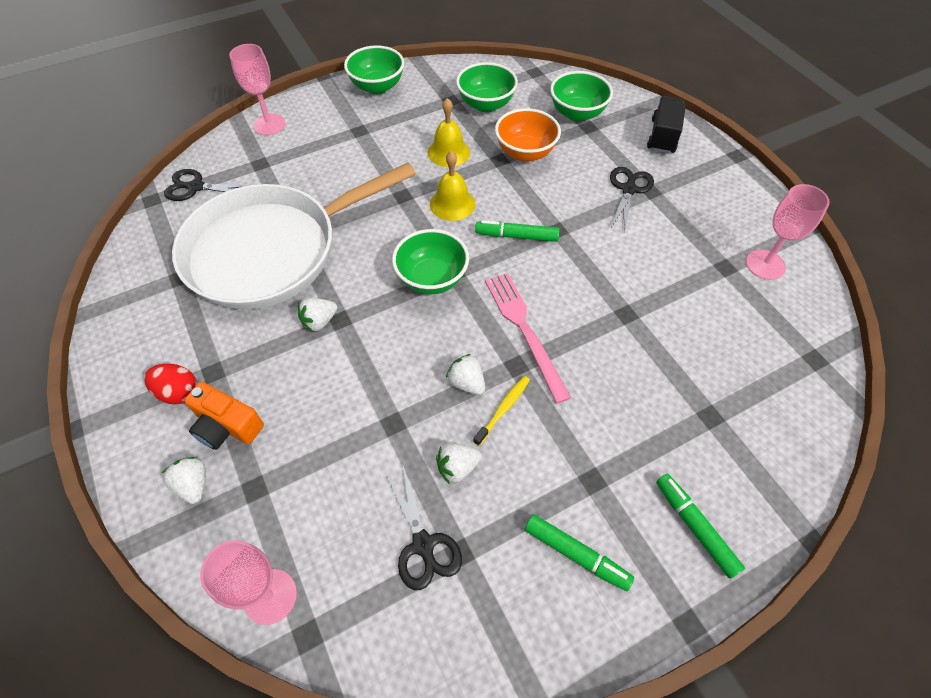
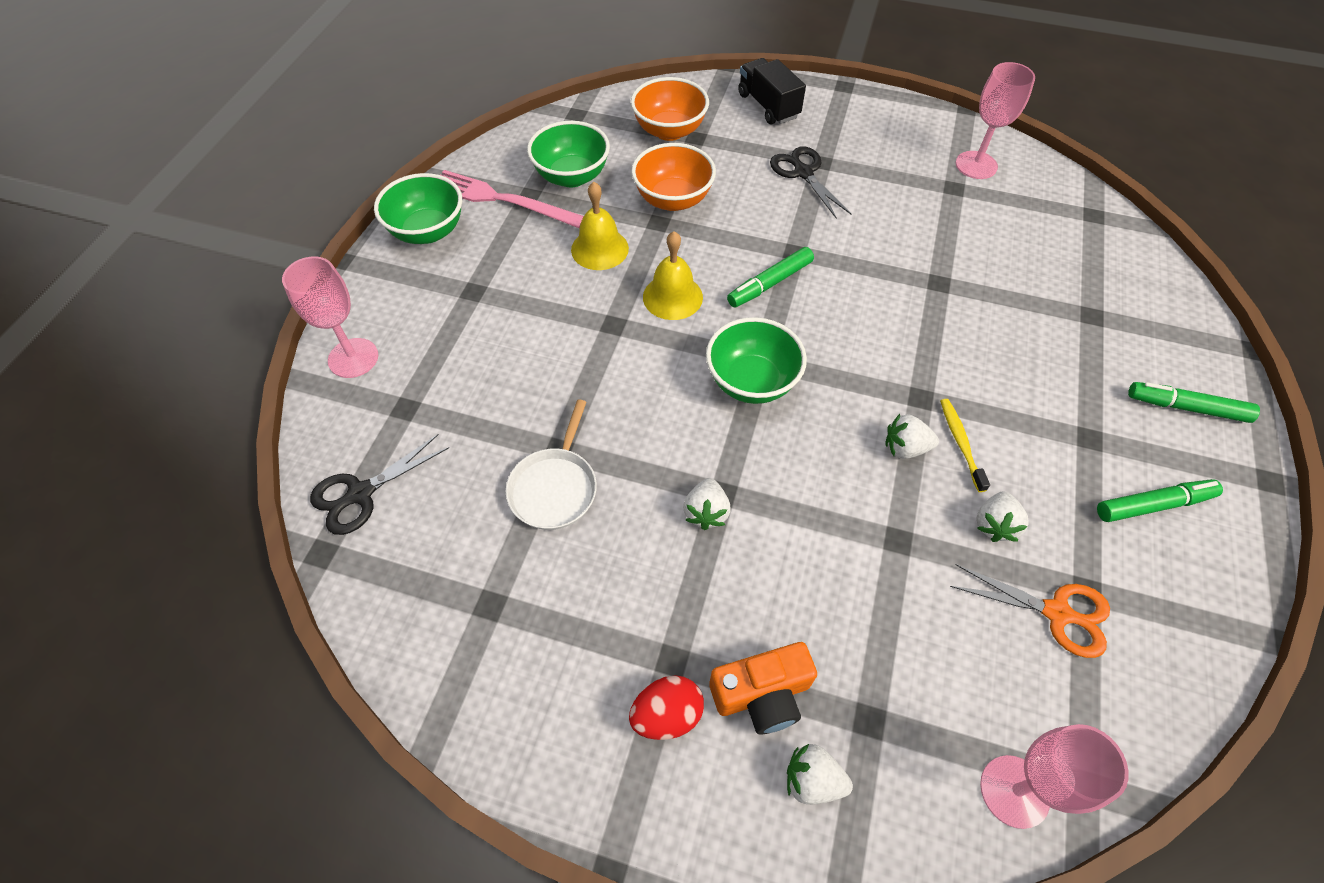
camera: 45 degrees left, 0 degrees up
white pan [172,163,416,309] -> white pan [505,399,597,530], size x0.40
black scissors [385,466,462,590] -> orange scissors [950,564,1110,658]
pink fork [485,273,571,404] -> pink fork moved to [440,170,584,228]
green bowl [550,71,613,122] -> orange bowl [631,77,709,141]

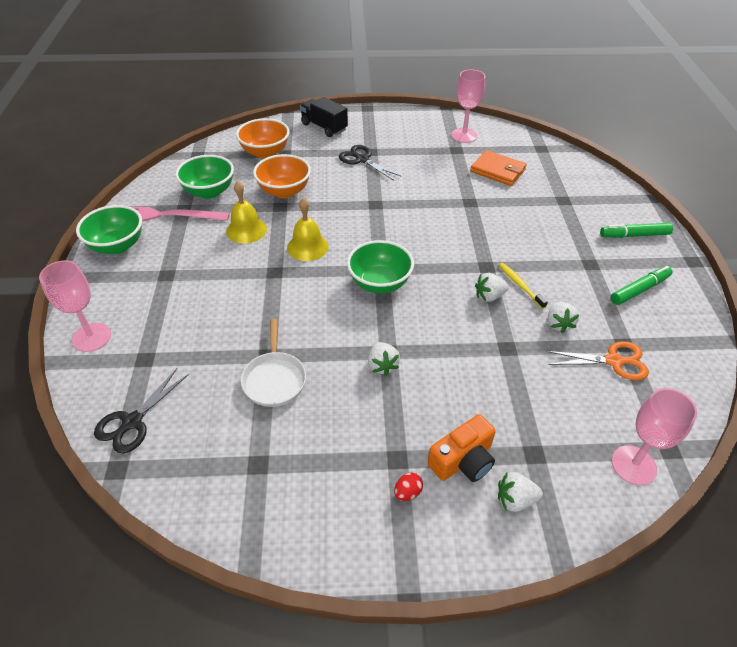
camera: 20 degrees left, 10 degrees down
red egg [629,675,704,740] -> red egg [394,473,423,501], size x0.61
green marker [727,247,814,308] -> none
none -> orange wallet [471,150,527,186]

